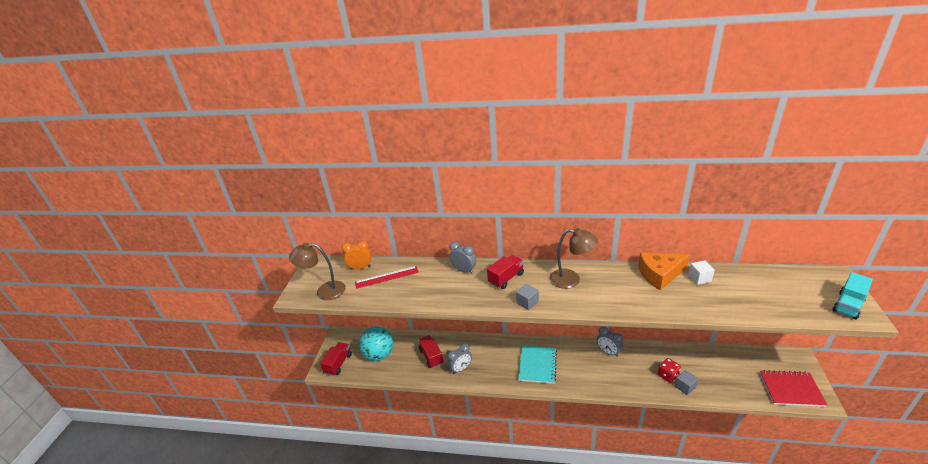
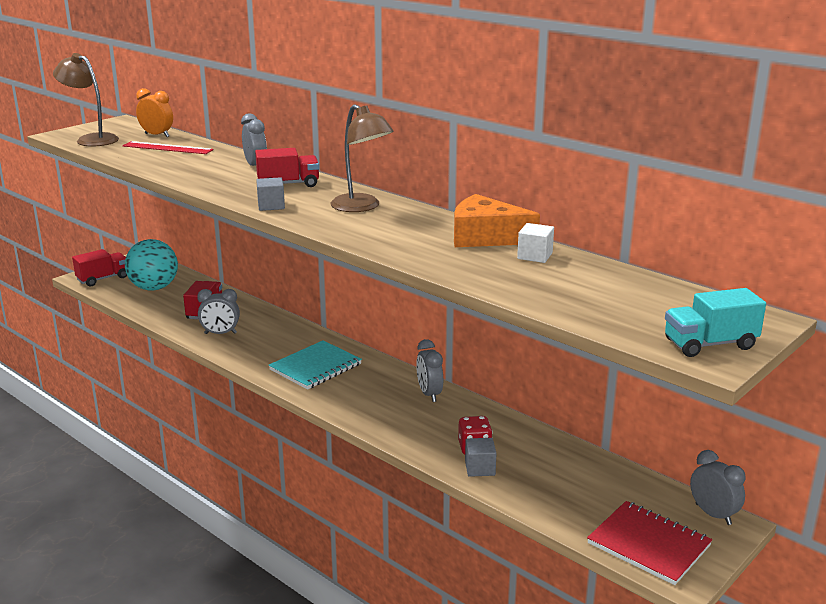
camera: 30 degrees right, 10 degrees down
none -> grey clock [690,450,746,525]

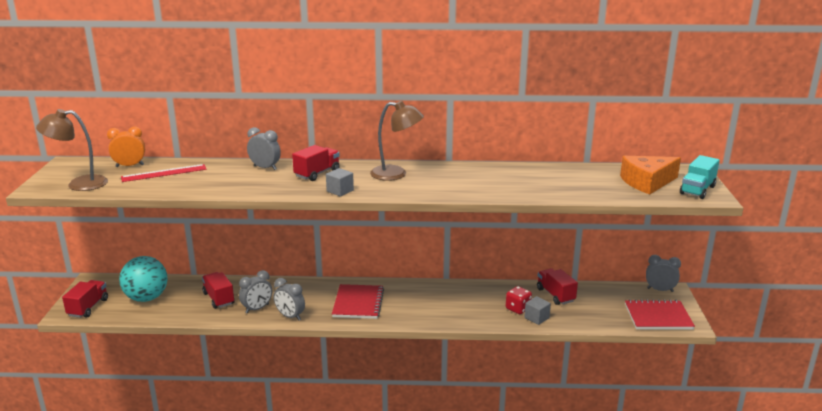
camera: 40 degrees left, 0 degrees up
turquoise notebook [269,340,362,390] -> red notebook [332,284,384,319]
grey clock [416,339,443,402] -> grey clock moved to [273,278,305,320]
orange cheese [454,194,540,247] -> orange cheese moved to [620,156,681,194]
white cube [517,223,554,263] -> none
none -> red truck [537,268,578,305]

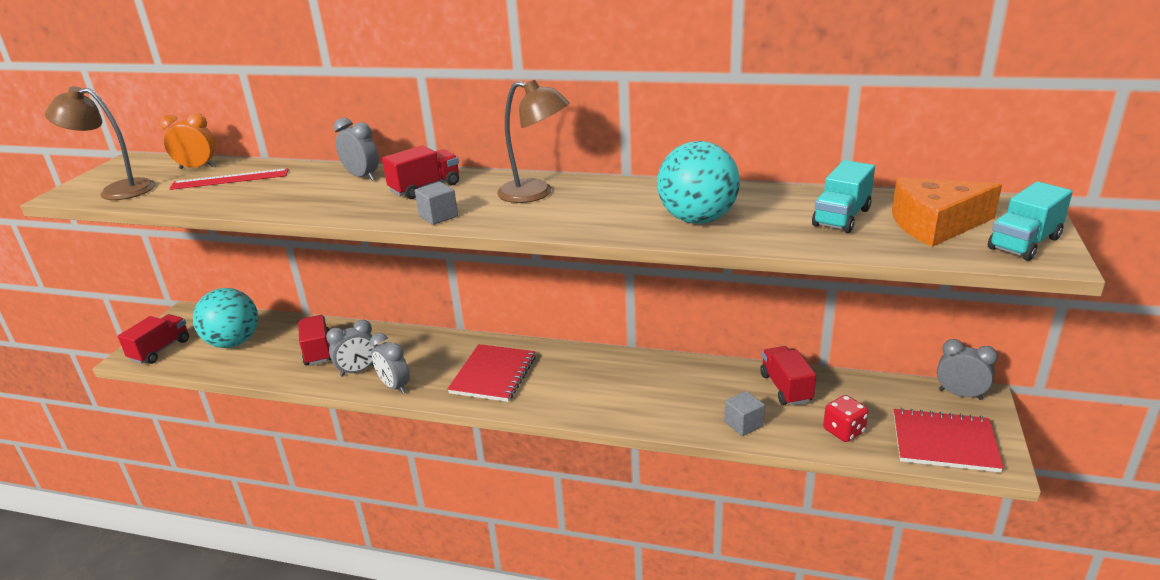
camera: 15 degrees right, 5 degrees up
red dice [506,286,532,314] -> red dice moved to [823,395,869,442]
none -> turquoise ball [657,141,740,224]
none -> turquoise truck [812,160,875,233]

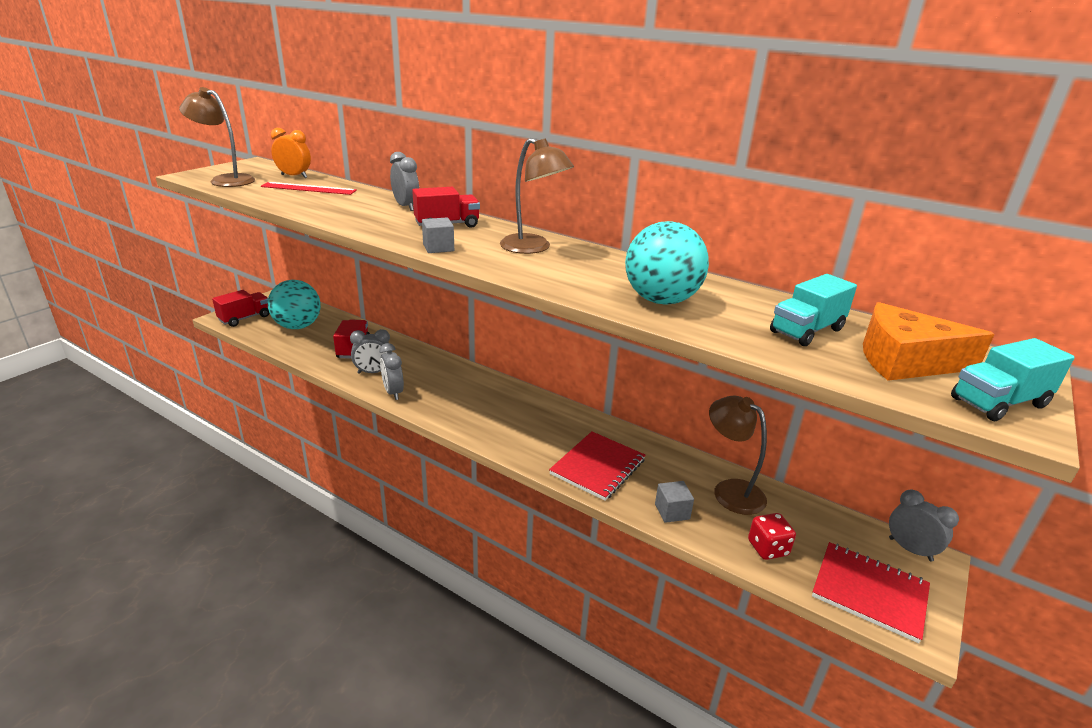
camera: 15 degrees right, 0 degrees up
red notebook [447,344,536,402] -> red notebook moved to [549,431,645,501]
red truck [760,346,816,406] -> brown lamp [709,396,767,515]

